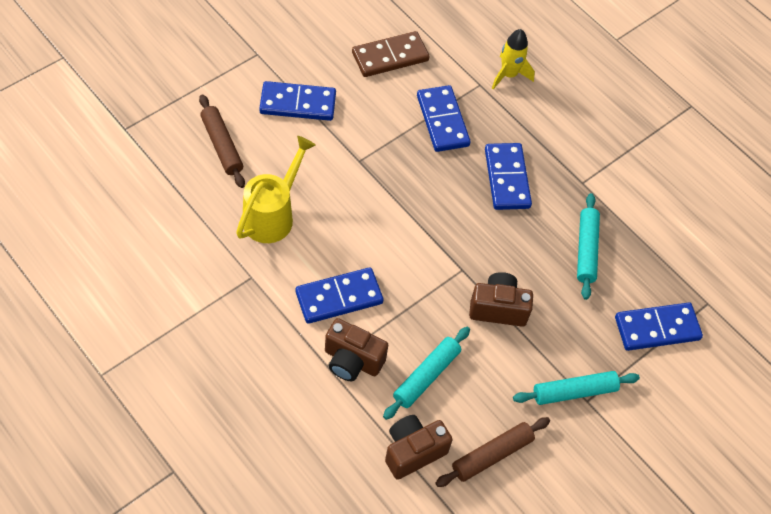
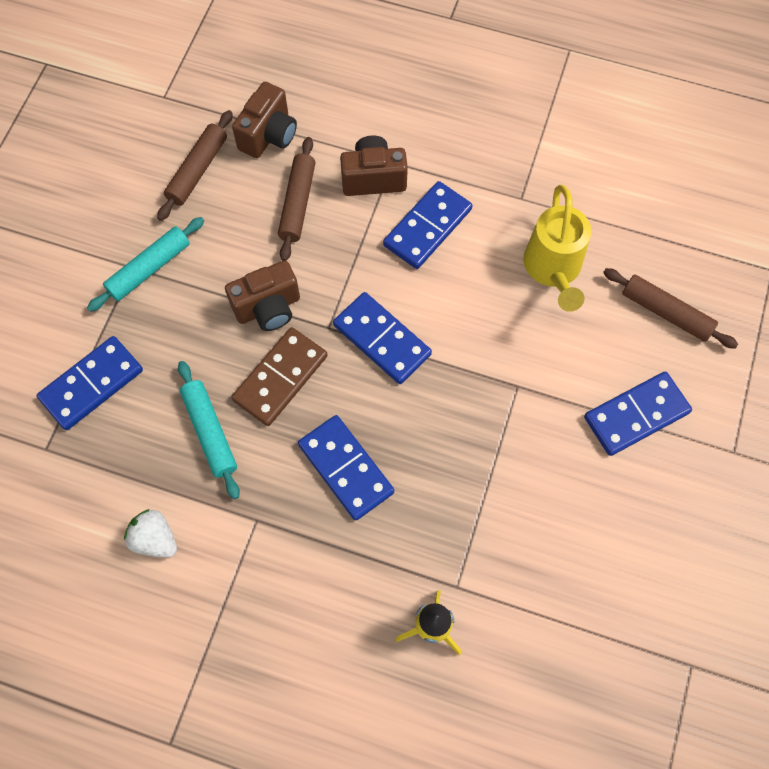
camera: 155 degrees right, 10 degrees up
brown domino [352,31,430,77] -> brown domino moved to [231,327,328,426]
turquoise rolling pin [383,327,470,420] -> brown rolling pin [278,137,315,261]
blue domino [417,85,471,152] -> blue domino moved to [333,292,432,384]
none -> white strawberry [124,509,177,558]

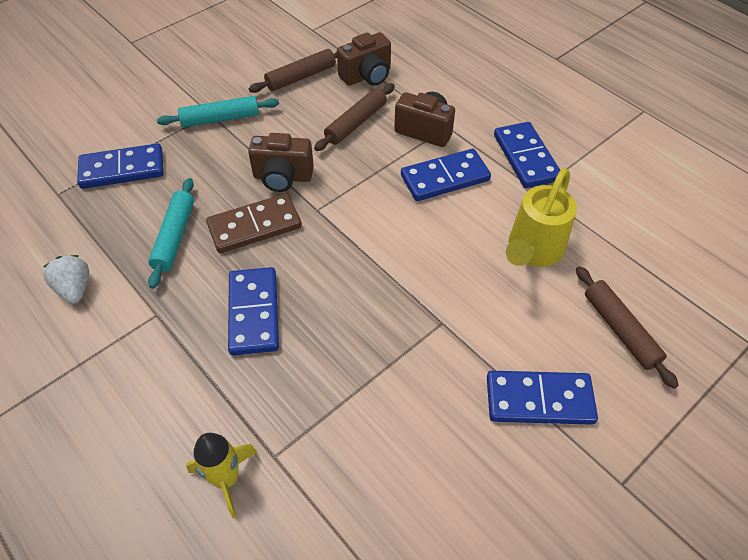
camera: 30 degrees right, 15 degrees down
blue domino [333,292,432,384] -> blue domino moved to [494,122,560,188]

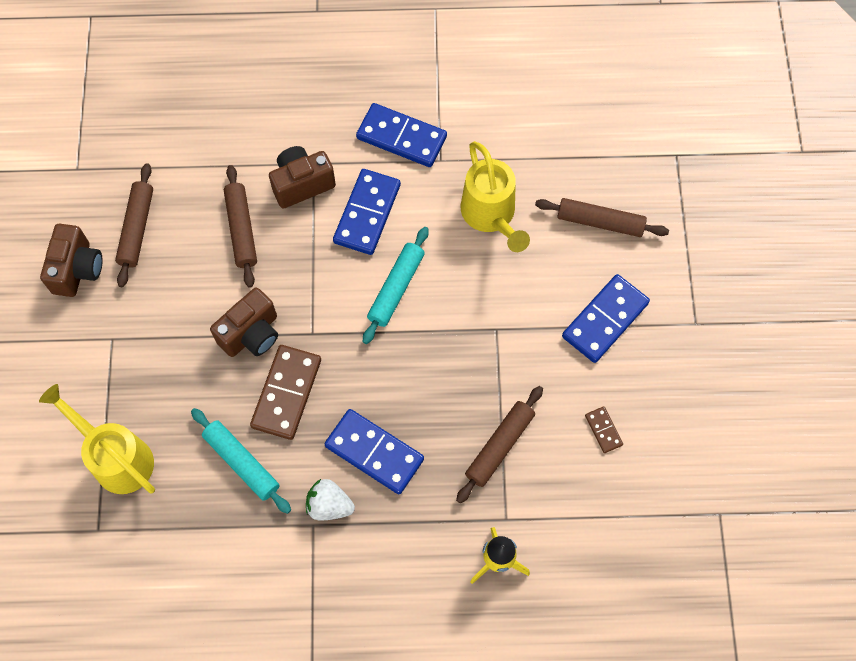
camera: 50 degrees left, 15 degrees up
white strawberry [43,255,89,304] -> white strawberry moved to [306,479,355,521]
blue domino [77,143,164,189] -> yellow watering can [39,384,155,494]
turquoise rolling pin [157,96,279,127] -> turquoise rolling pin moved to [363,227,428,344]
brown camera [337,32,391,86] -> brown camera moved to [40,223,103,297]
none -> brown rolling pin [456,386,543,504]
none -> brown domino [585,407,623,453]

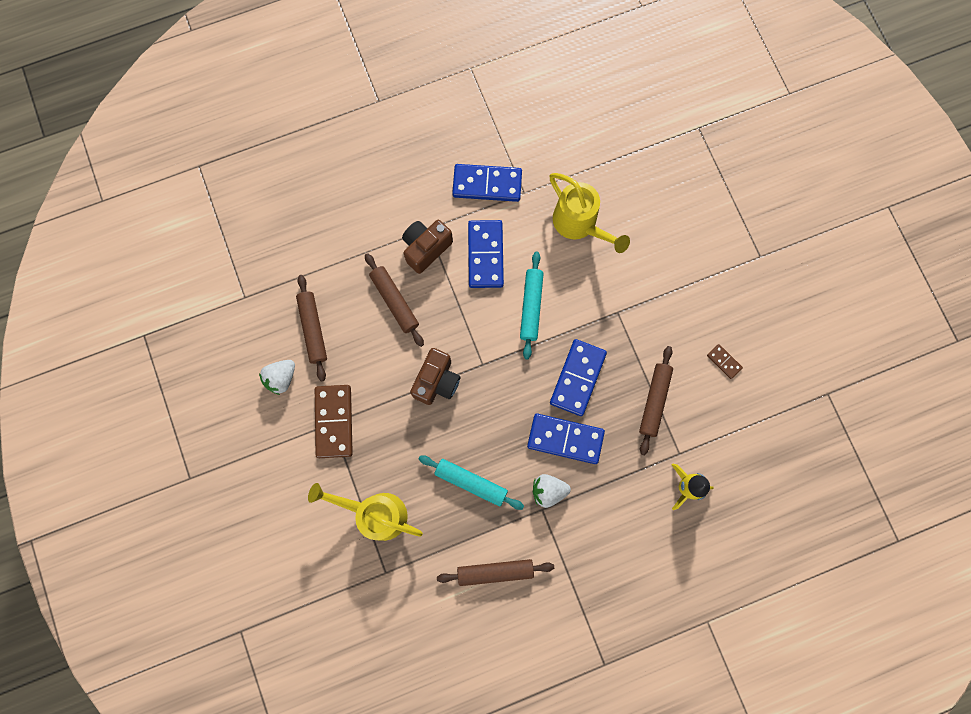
camera: 20 degrees left, 10 degrees up
brown camera [40,223,103,297] -> white strawberry [259,360,295,395]
brown domino [250,345,321,440] -> brown domino moved to [315,385,353,458]
brown rolling pin [535,198,669,237] -> brown rolling pin moved to [437,559,554,586]
blue domino [562,274,650,363] -> blue domino moved to [550,339,607,416]

